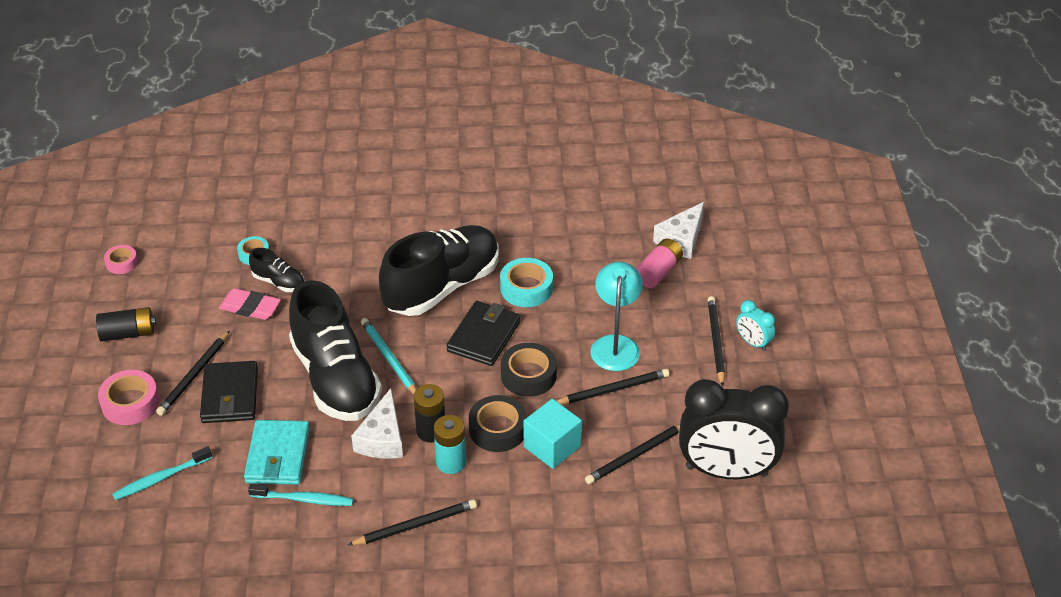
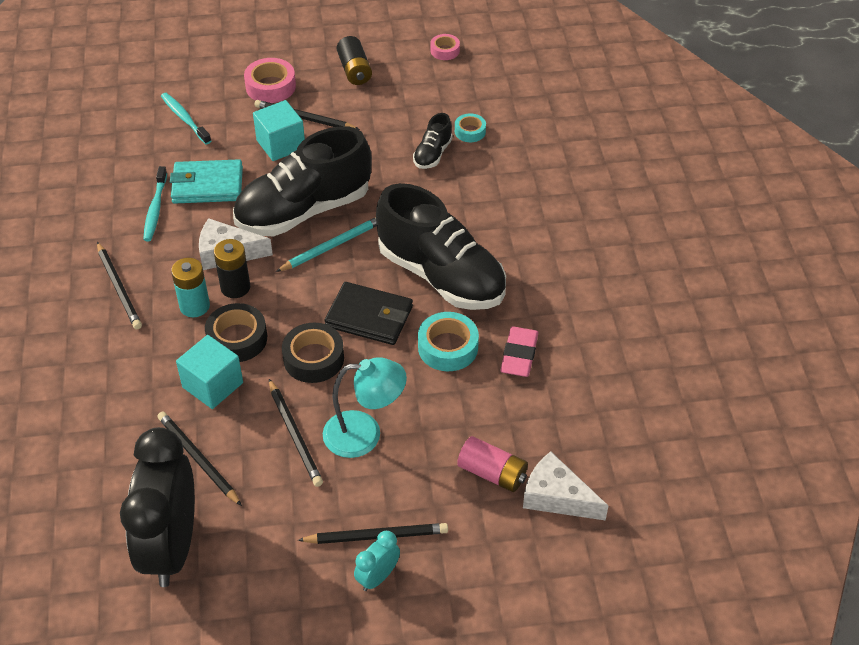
camera: 85 degrees right, 5 degrees up
black wallet [200,361,258,423] -> turquoise cube [253,100,305,161]
pink eraser [219,288,281,320] -> pink eraser moved to [500,326,539,377]

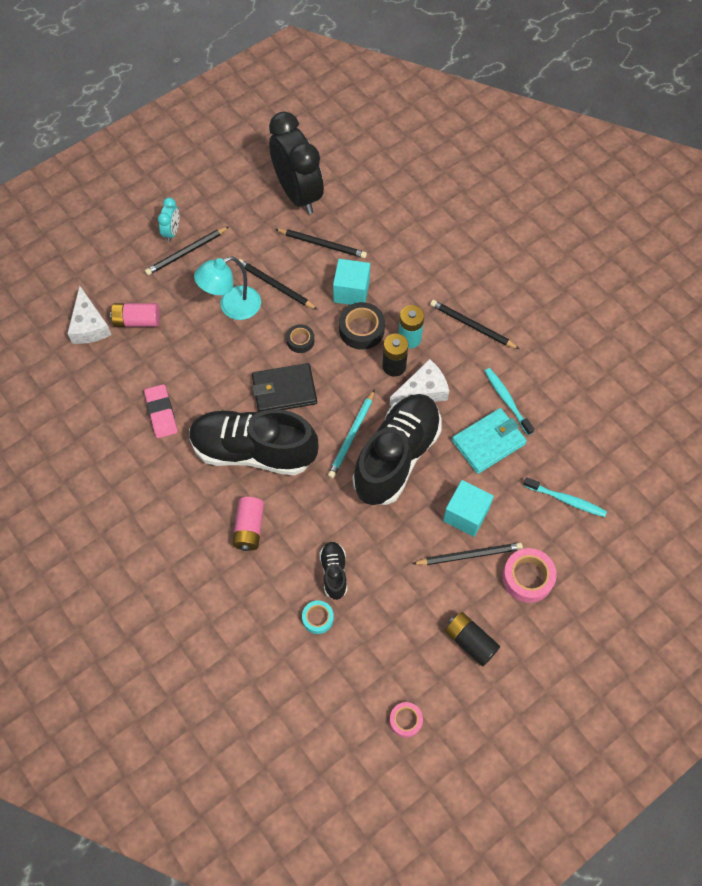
camera: 150 degrees right, 15 degrees up
black tape [282,323,344,383] -> black tape [286,324,314,353], size x0.60
turquoise tape [418,312,479,371] -> none
white cheese [523,451,608,521] -> white cheese turned 75 degrees clockwise [67,286,111,344]
none -> pink battery [232,497,264,551]

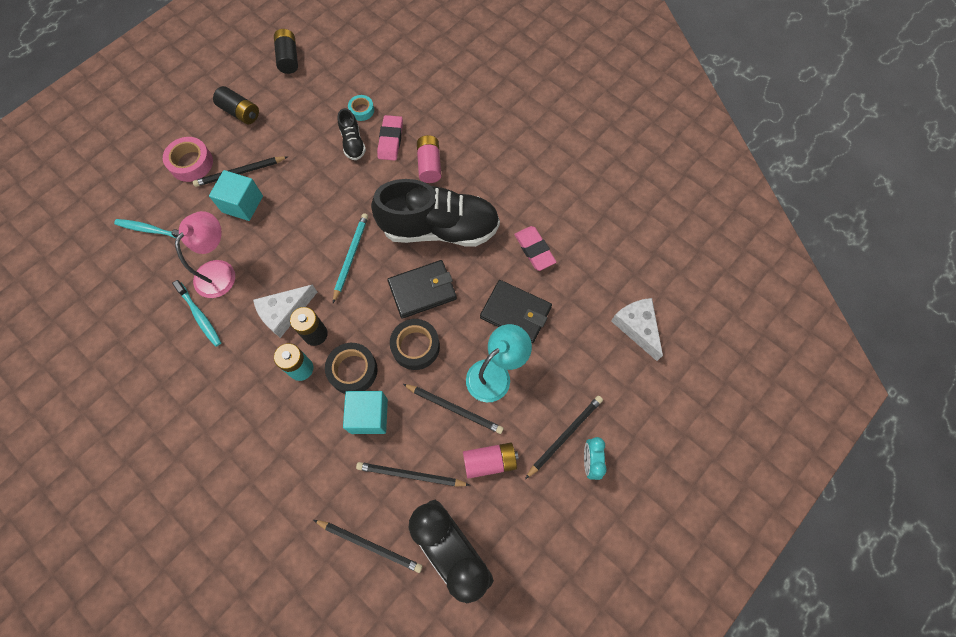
camera: 170 degrees right, 5 degrees up
pink battery [110,303,160,327] -> pink battery moved to [463,443,519,479]
black tape [286,324,314,353] -> black tape [390,319,440,370], size x1.65
black shoe [353,394,442,505] -> none
pink tape [390,702,423,738] -> black battery [274,29,298,74]
black pencil [430,300,519,349] -> black pencil moved to [314,520,423,573]
turquoise wallet [452,408,527,474] -> pink lamp [175,211,235,298]
none -> pink eraser [377,115,403,161]
none -> black wallet [480,280,552,343]

